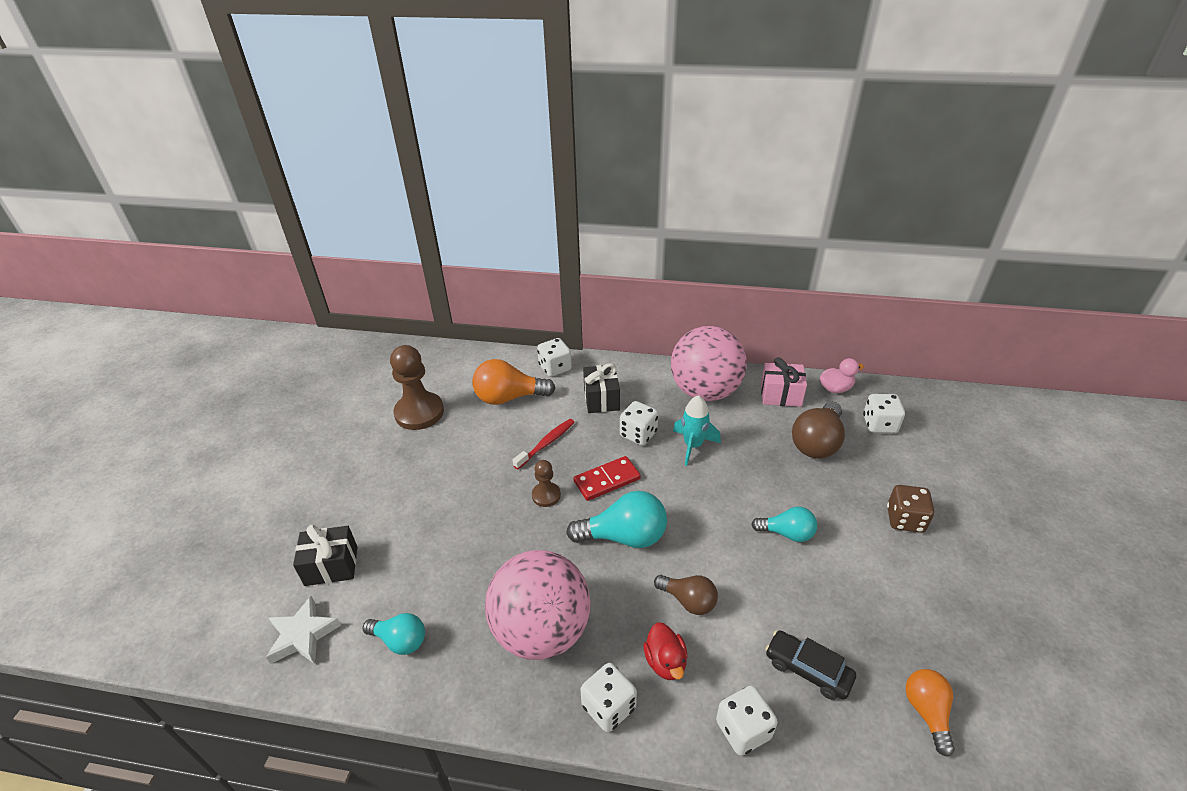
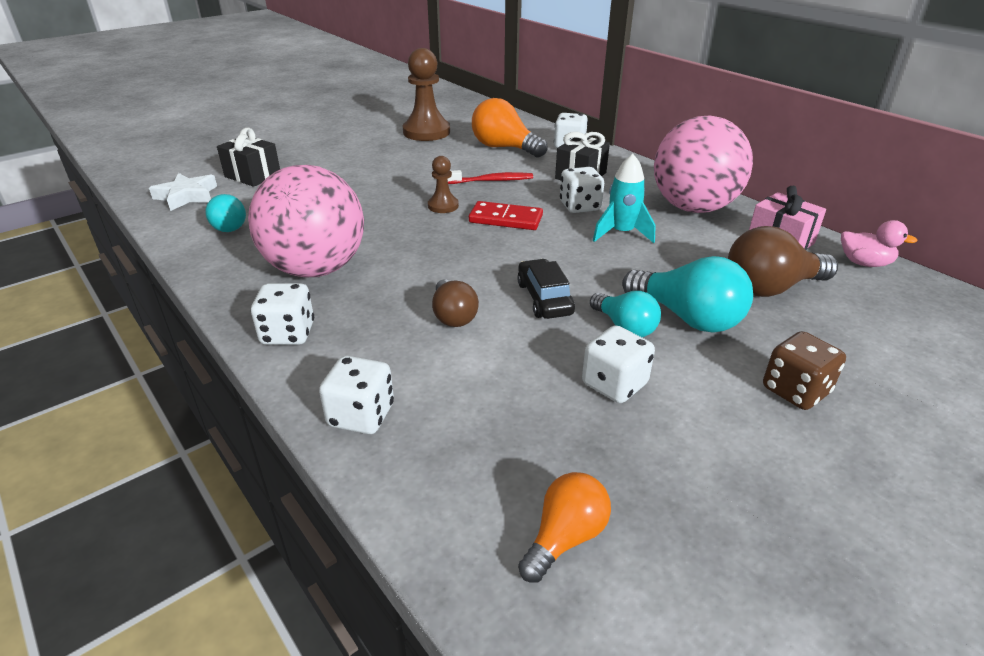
camera: 40 degrees right, 5 degrees down
turquoise light bulb [566,491,667,548] -> turquoise light bulb moved to [622,256,753,333]
red duck [643,622,688,680] -> none
black car [765,630,856,700] -> black car moved to [517,259,575,319]
white dice [863,394,905,433] -> white dice moved to [582,325,655,403]

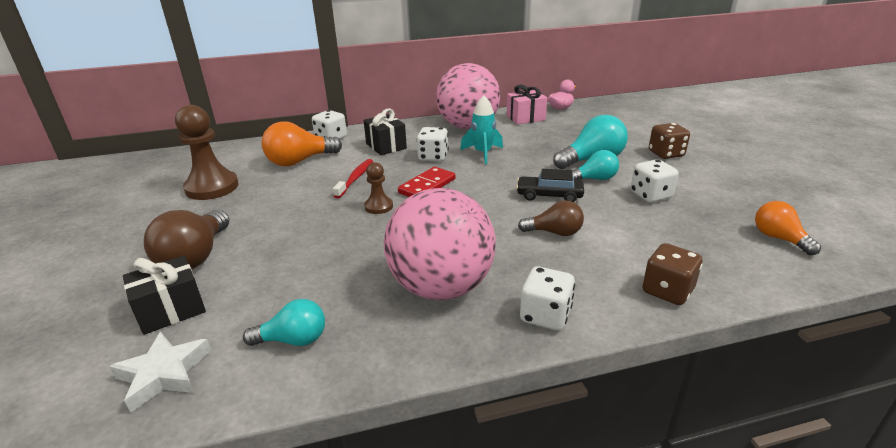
camera: 65 degrees left, 5 degrees down
white dice [319,356,394,434] -> brown dice [642,243,703,305]
brown light bulb [728,226,838,297] -> brown light bulb moved to [144,210,229,269]

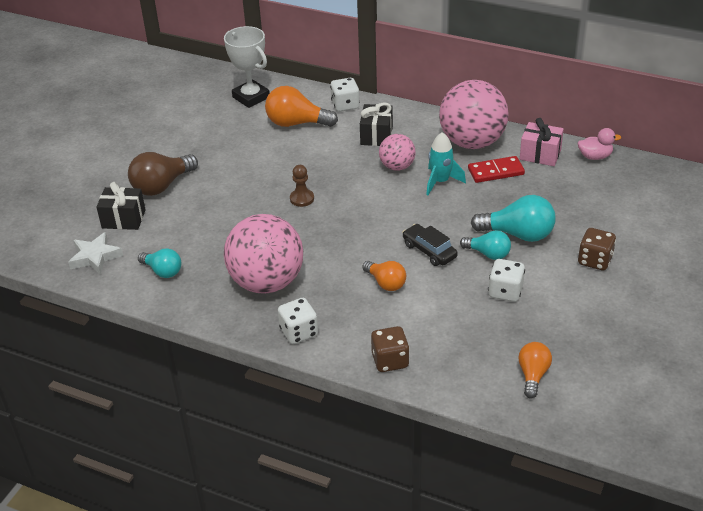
camera: 40 degrees right, 10 degrees up
brown pawn [175,105,239,200] -> none
red toothbrush [333,159,373,198] -> none
red domino [398,167,456,197] -> red domino moved to [468,156,525,183]
white dice [416,127,449,162] -> pink ball [379,134,416,171]
brown light bulb [518,200,584,236] -> orange light bulb [362,261,406,291]
none -> white trophy [224,26,270,108]

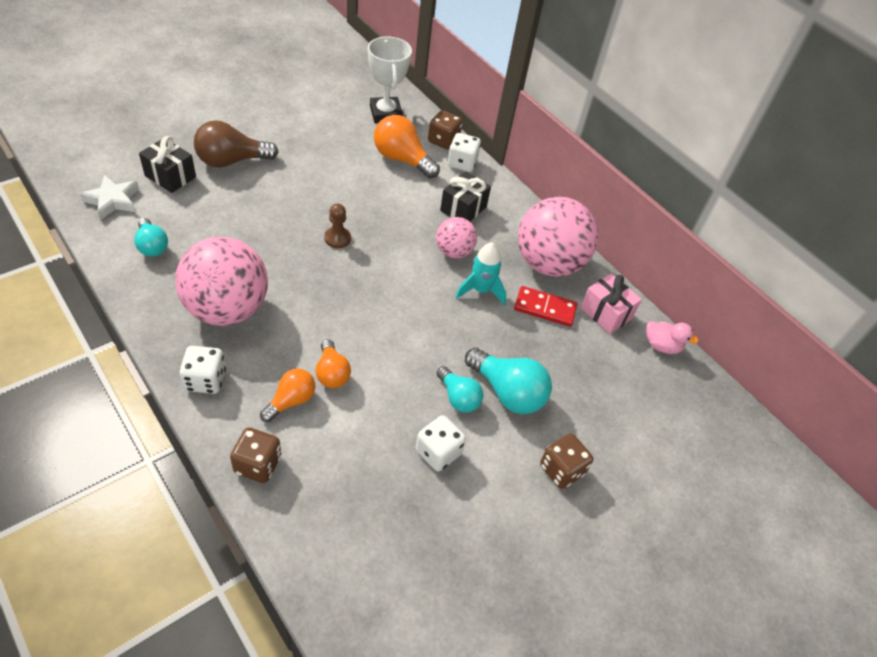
camera: 20 degrees right, 10 degrees up
black car [402,224,458,266] -> none
orange light bulb [518,342,552,398] -> orange light bulb moved to [260,368,315,422]
none -> brown dice [428,110,463,150]

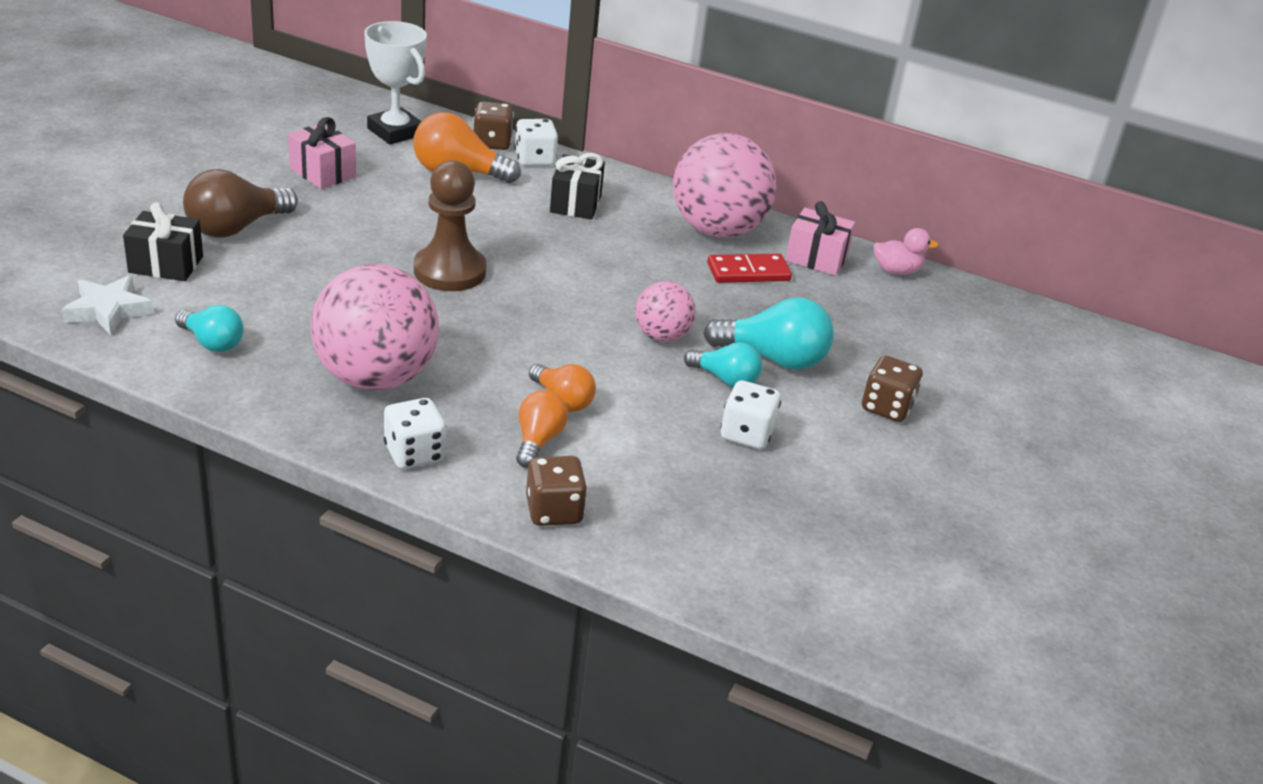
camera: 25 degrees left, 15 degrees down
brown pawn [324,204,351,248] -> brown pawn [414,160,486,291], size x1.92
pink ball [436,217,477,258] -> pink ball moved to [635,281,696,342]
turquoise rocket [456,242,507,305] -> none
none -> pink gift [288,117,356,189]

